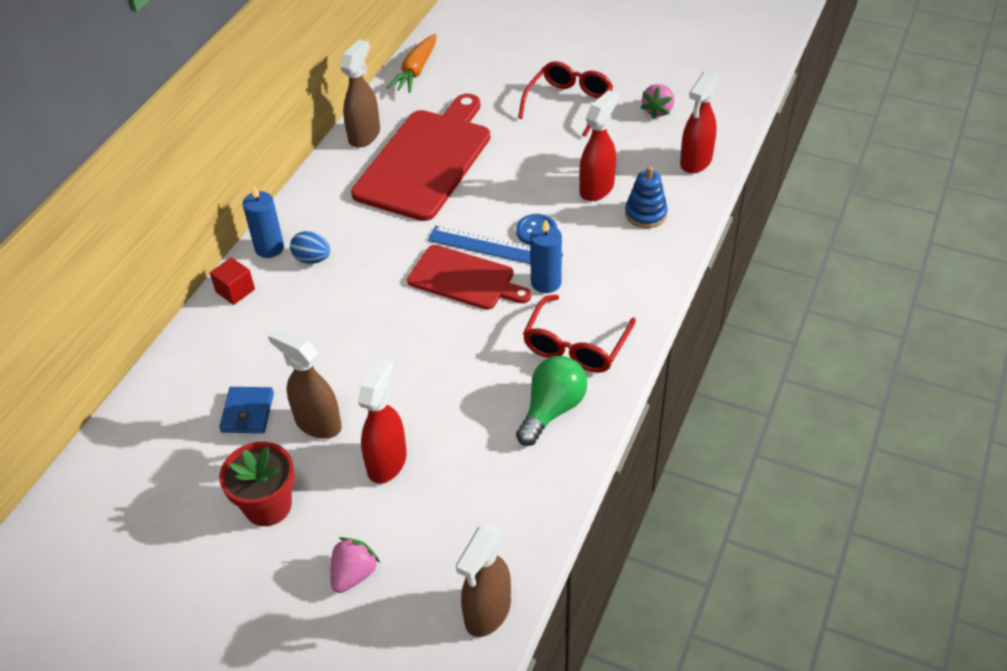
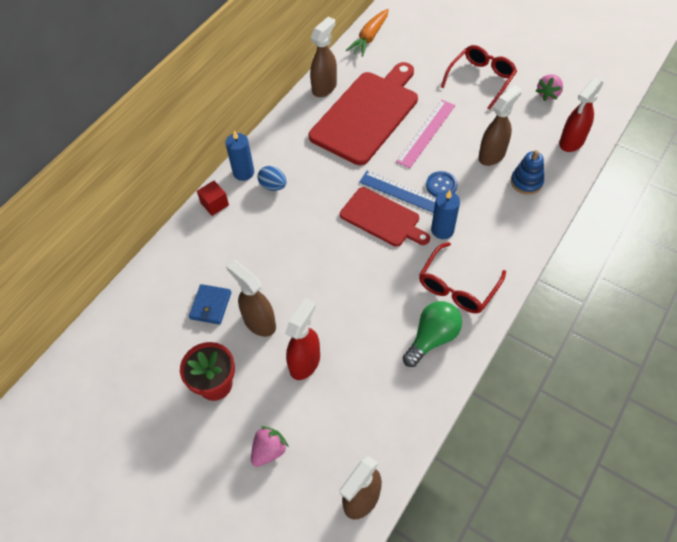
camera: 10 degrees right, 10 degrees up
red spray bottle [579,90,619,201] -> brown spray bottle [478,85,522,166]
none -> pink ruler [396,100,455,168]

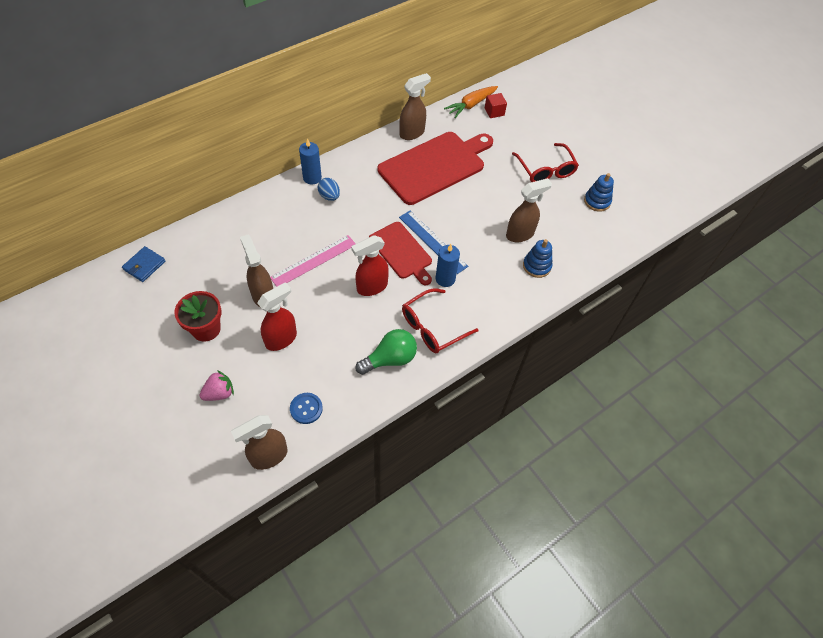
camera: 15 degrees right, 0 degrees up
blue wallet [189,284,231,325] -> blue wallet moved to [122,246,165,282]
red cube [197,181,229,216] -> red cube moved to [485,93,507,118]
pink ruler [396,100,455,168] -> pink ruler moved to [270,235,356,287]
blue button [426,171,458,197] -> blue button moved to [290,393,323,424]
red glasses [441,45,517,110] -> red glasses turned 105 degrees clockwise [512,143,579,182]
pink strawberry [536,74,563,101] -> blue stacking toy [584,173,614,212]
red spray bottle [559,78,603,152] -> red spray bottle moved to [351,235,389,296]

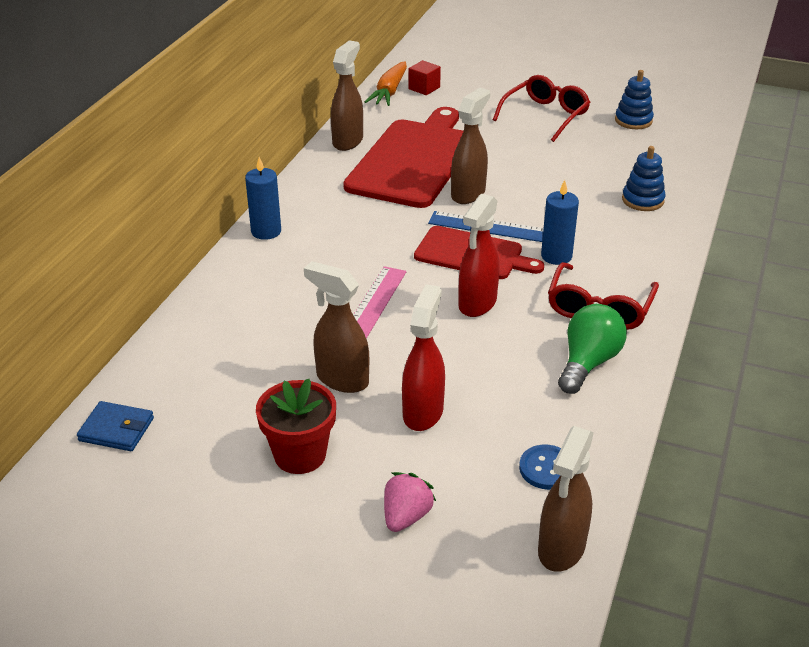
camera: 30 degrees left, 20 degrees down
blue wallet [122,246,165,282] -> blue wallet turned 75 degrees counterclockwise [77,401,154,451]
blue egg [318,178,340,201] -> none
brown spray bottle [506,178,552,242] -> brown spray bottle moved to [451,88,490,204]
red glasses [512,143,579,182] -> red glasses turned 90 degrees counterclockwise [493,75,590,142]

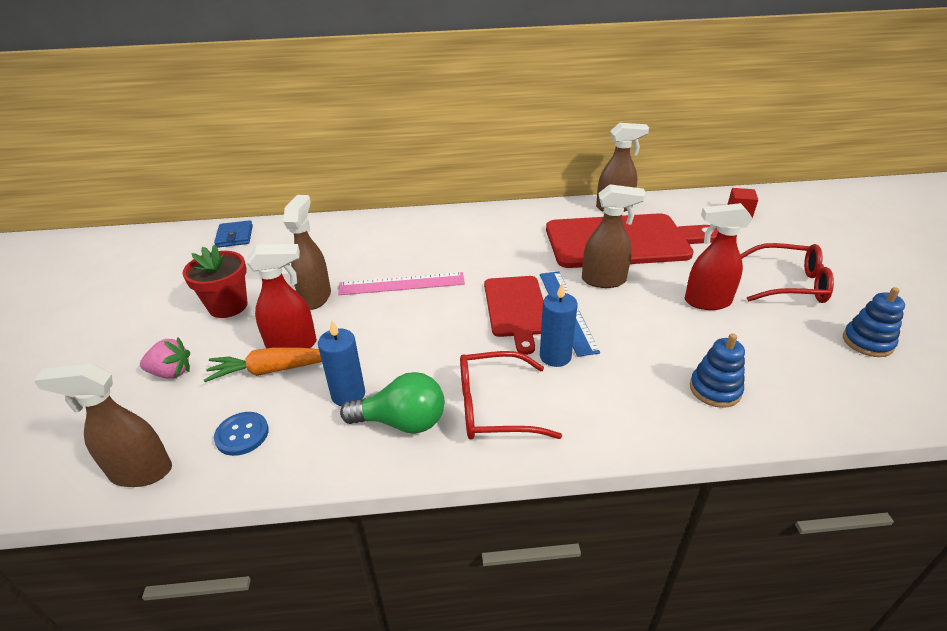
camera: 65 degrees right, 0 degrees up
blue candle [245,157,281,240] -> blue candle moved to [318,320,365,406]
orange carrot [365,61,407,106] -> orange carrot moved to [204,347,322,382]
red spray bottle [459,193,500,317] -> red spray bottle moved to [685,203,753,310]

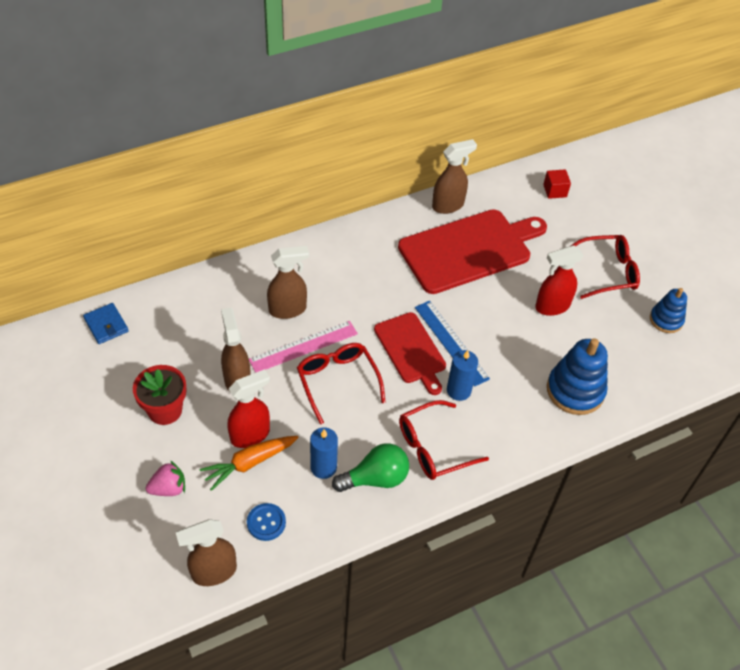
camera: 25 degrees left, 15 degrees up
brown spray bottle [582,184,646,288] -> brown spray bottle moved to [267,246,309,319]
blue stacking toy [690,333,745,408] -> blue stacking toy [547,338,608,415], size x1.63
none -> red glasses [297,343,386,424]

